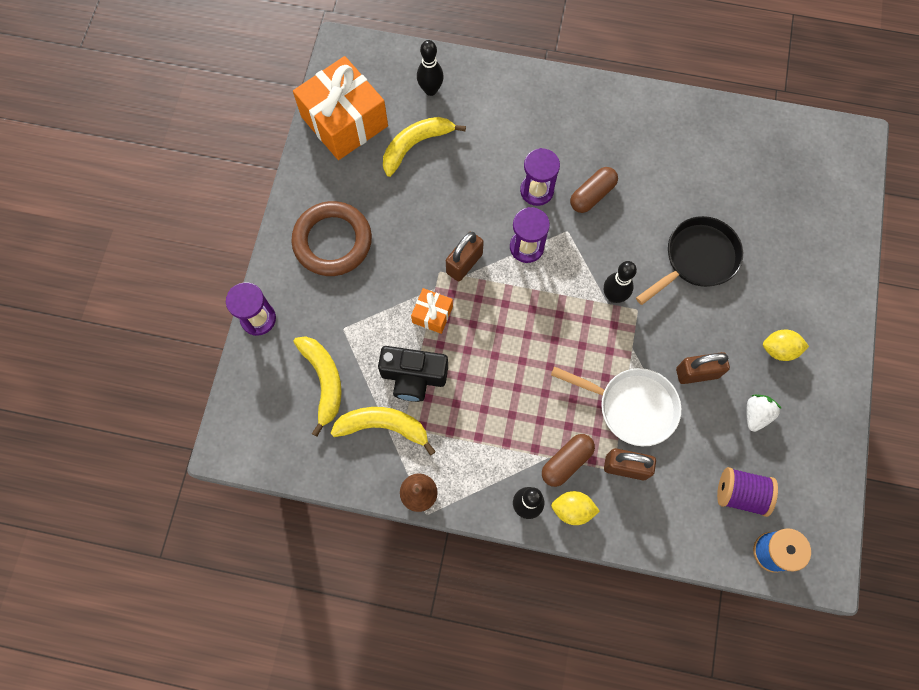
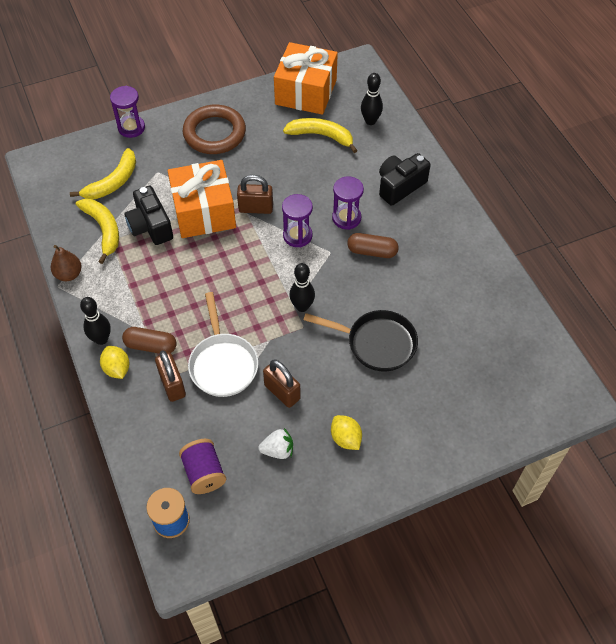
camera: 55 degrees right, 15 degrees down
orange gift [411,288,453,334] -> orange gift [168,160,236,238], size x2.16
none -> black camera [379,153,431,206]

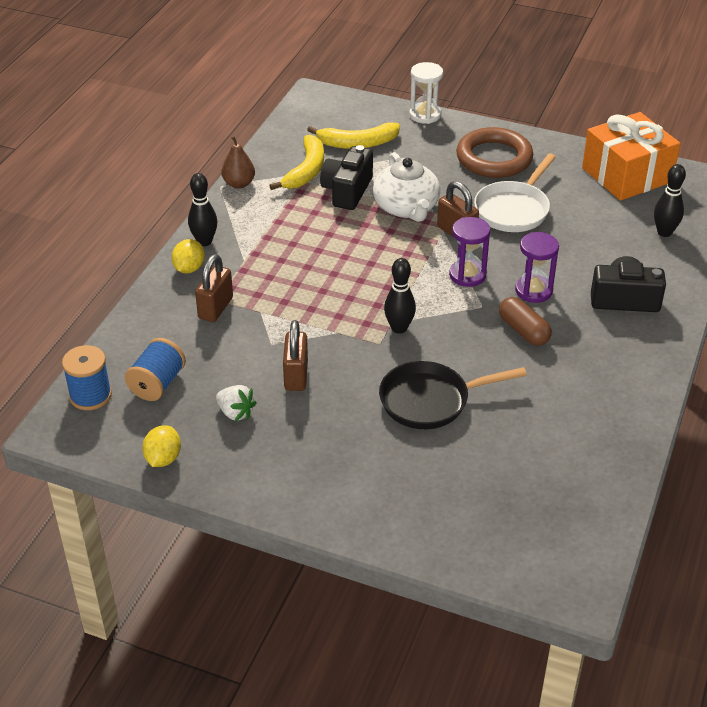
camera: 45 degrees right, 15 degrees down
purple hourglass [110,86,145,138] -> white hourglass [409,62,443,124]
brown capsule [122,327,177,354] -> none
orange gift [168,160,236,238] -> white teapot [373,152,440,222]
purple spool [179,439,226,494] -> blue spool [125,338,186,401]
white pan [188,292,259,397] -> white pan moved to [474,153,556,232]
yellow banana [283,118,358,153] -> none
black pan [304,310,418,372] -> black pan turned 105 degrees clockwise [379,361,527,429]
yellow lemon [331,415,362,450] -> yellow lemon moved to [142,425,181,467]

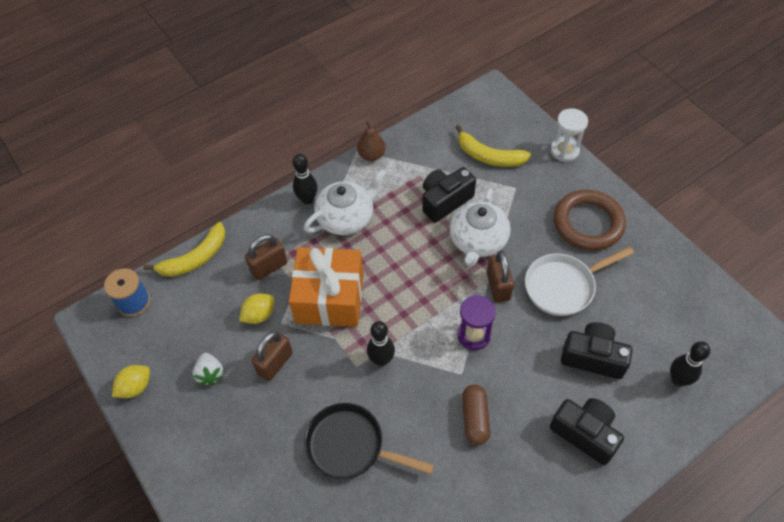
camera: 35 degrees right, 15 degrees up
blue spool [125,338,186,401] -> none
yellow lemon [172,239,205,273] -> yellow lemon moved to [239,293,274,324]
yellow banana [269,135,324,190] -> yellow banana moved to [143,222,225,277]
purple hourglass [515,232,559,303] -> none
orange gift [582,112,681,201] -> orange gift moved to [289,247,364,327]
none -> white teapot [304,169,386,235]
none -> black camera [561,322,632,379]

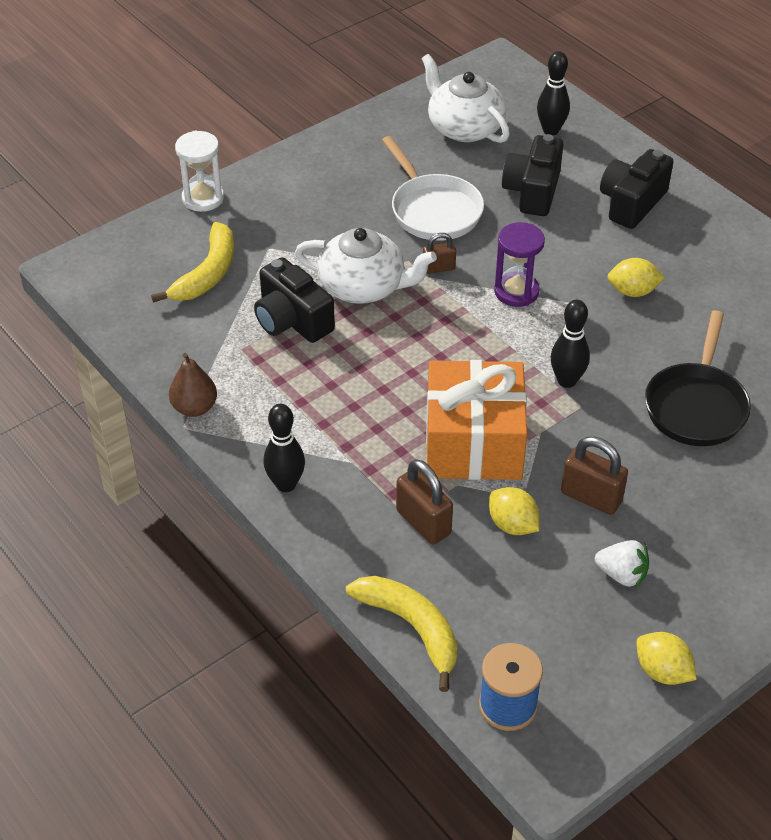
camera: 95 degrees left, 10 degrees down
white strawberry [192,353,224,386] -> white strawberry turned 45 degrees clockwise [595,540,649,588]
white teapot [304,169,386,235] -> white teapot moved to [422,54,510,143]
brown capsule [462,385,490,445] -> yellow lemon [607,258,665,297]
brown padlock [487,251,514,303] -> brown padlock [423,233,456,274], size x0.61
brown ring [554,190,626,251] -> none

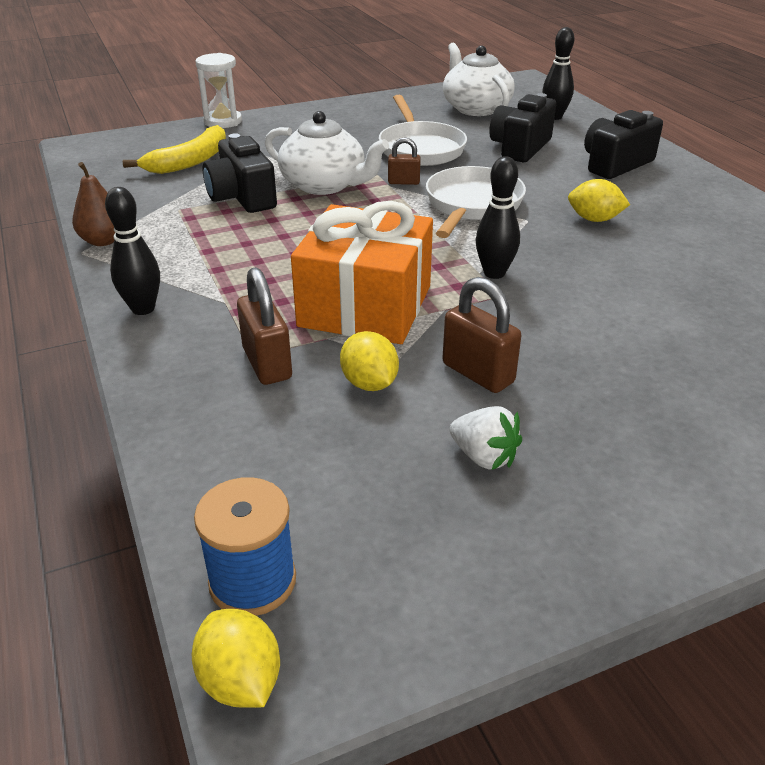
camera: 15 degrees right, 10 degrees down
yellow banana [346,576,458,692] -> none
purple hourglass [494,222,545,307] -> white pan [426,166,526,238]
yellow lemon [636,632,697,685] -> yellow lemon moved to [192,609,280,708]
black pan [645,310,751,446] -> none

